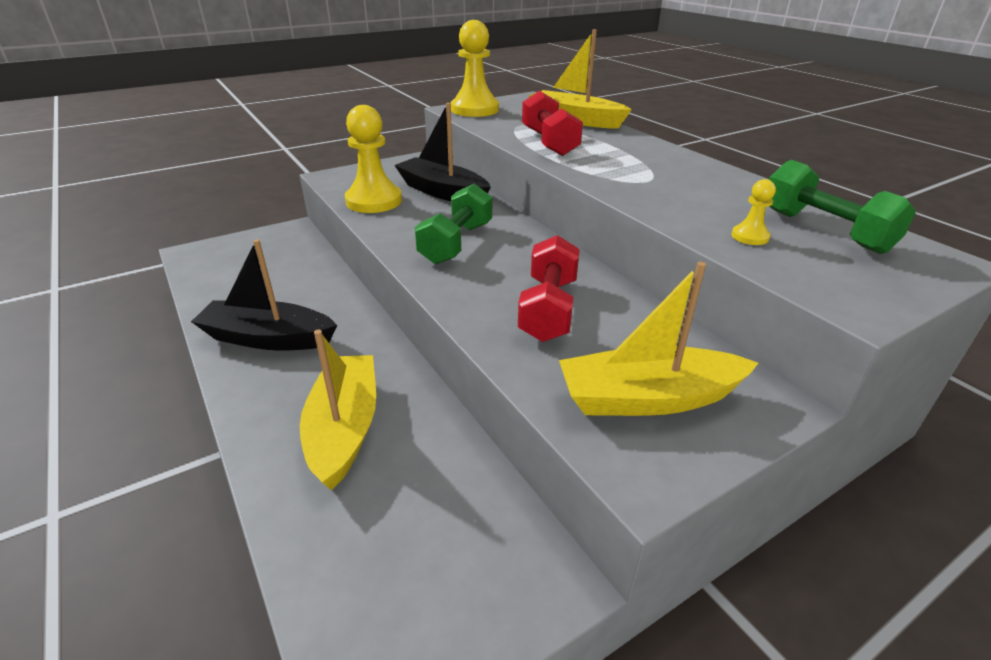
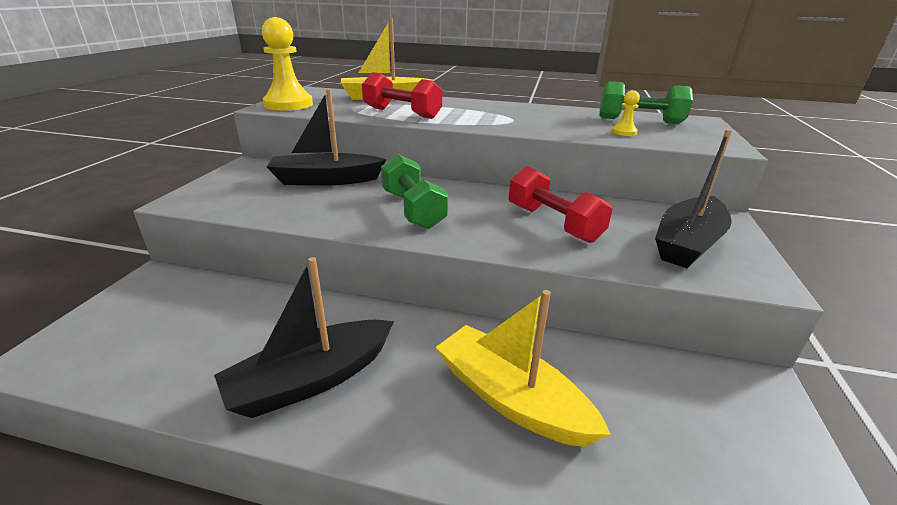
camera: 45 degrees left, 5 degrees down
yellow pawn [345,105,402,213] -> none
yellow boat [559,262,758,416] -> black boat [655,129,732,268]

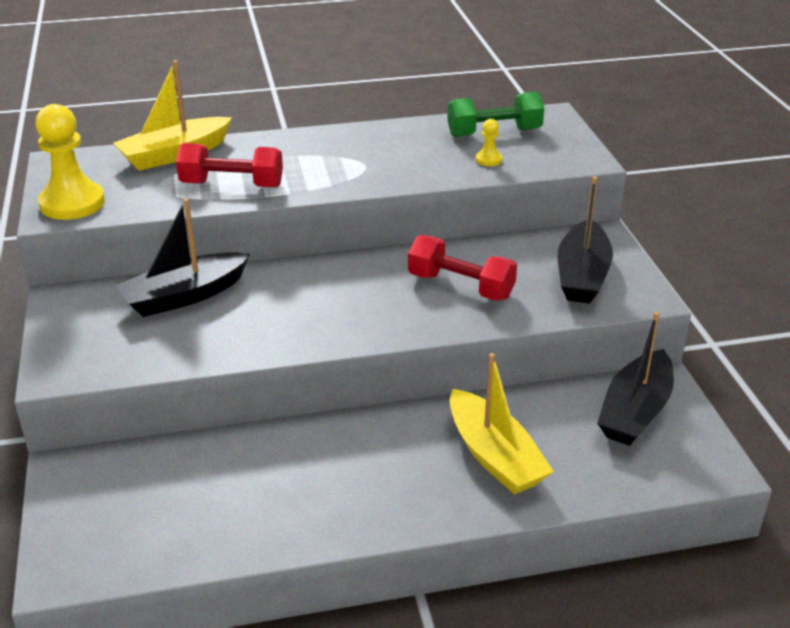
camera: 25 degrees left, 5 degrees up
black boat [214,257,394,418] -> black boat moved to [597,311,674,446]
green dumbbell [381,154,449,229] -> none
yellow boat [435,290,611,447] -> yellow boat turned 135 degrees counterclockwise [450,353,554,495]

